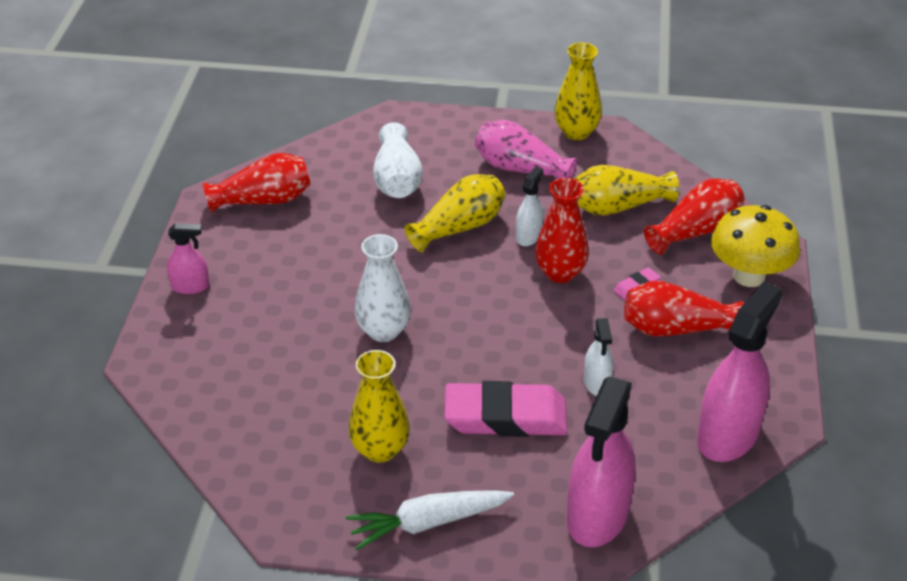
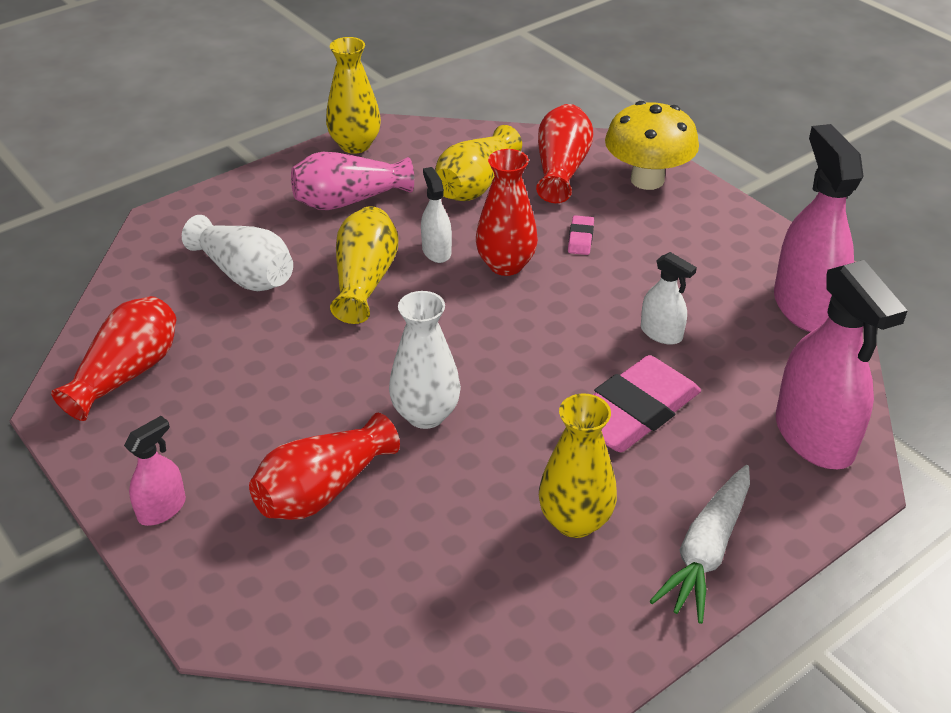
camera: 45 degrees left, 0 degrees up
red vase [624,281,744,336] -> red vase moved to [249,413,400,520]

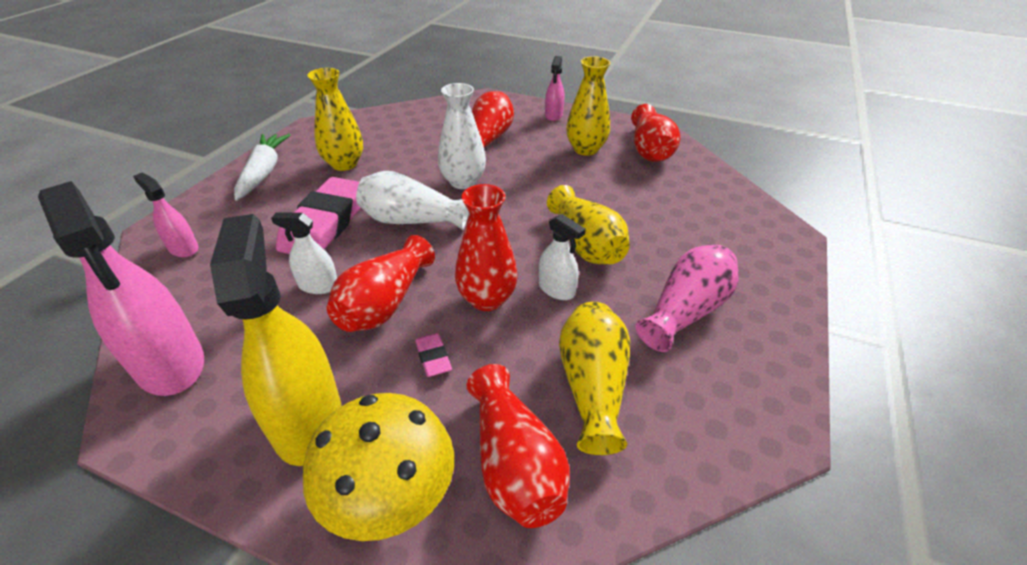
camera: 150 degrees right, 0 degrees up
white vase [182,215,293,291] -> white vase moved to [356,171,469,230]
yellow vase [326,37,381,154] -> yellow vase moved to [566,56,610,156]
pink spray bottle [776,260,908,469] -> pink spray bottle [133,173,199,258], size x0.50
none -> yellow spray bottle [210,214,342,466]
none -> red vase [327,235,435,332]

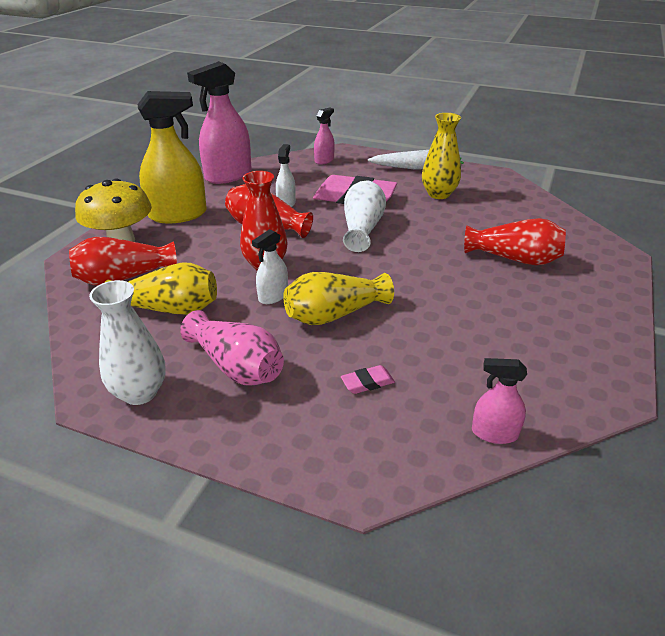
camera: 90 degrees right, 5 degrees down
pink eraser [415,333,452,377] -> pink eraser moved to [341,365,395,394]
white vase [438,83,486,189] -> white vase moved to [89,280,166,405]
pink spray bottle [545,56,564,121] -> pink spray bottle moved to [472,358,527,444]
yellow vase [566,56,610,156] -> none
red vase [631,104,680,162] -> none

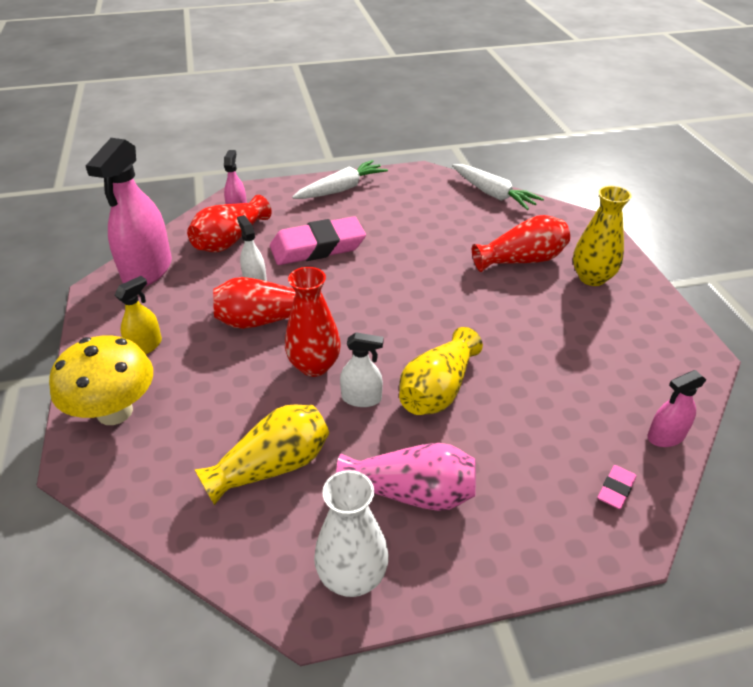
camera: 35 degrees left, 5 degrees up
red vase [69,237,177,285] -> red vase moved to [187,195,272,252]
yellow spray bottle [138,91,207,224] -> yellow spray bottle [115,276,162,354], size x0.50
white spray bottle [252,229,288,304] -> white spray bottle turned 90 degrees counterclockwise [340,332,384,407]
pink eraser [341,365,395,394] -> pink eraser moved to [597,465,637,509]
white vase [343,181,386,252] -> none
yellow vase [422,113,461,199] -> yellow vase moved to [573,186,632,286]
none -> white carrot [452,164,544,210]

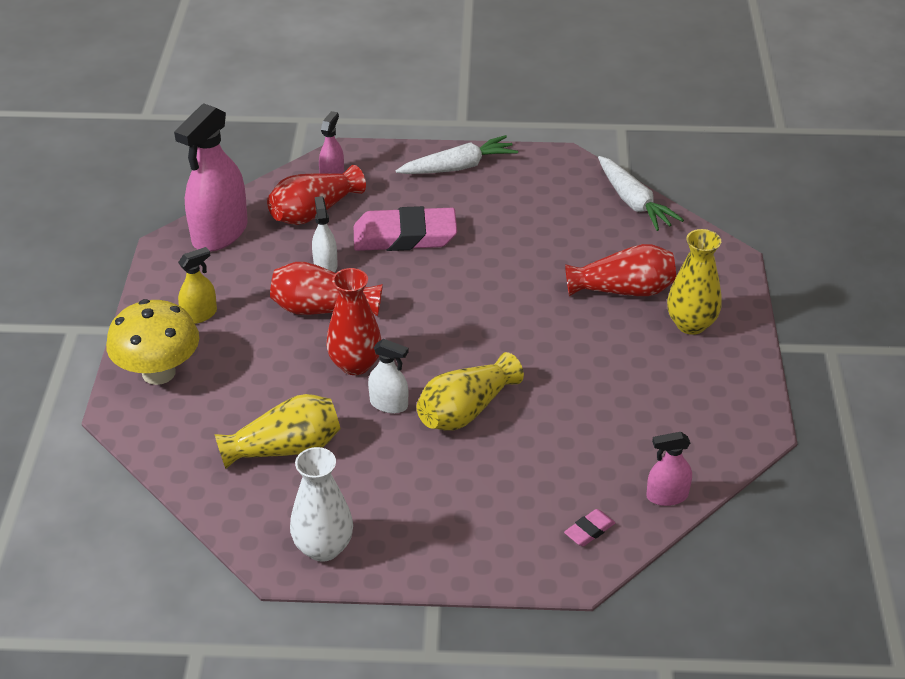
camera: 15 degrees right, 0 degrees up
pink vase [336,443,476,511] -> none

